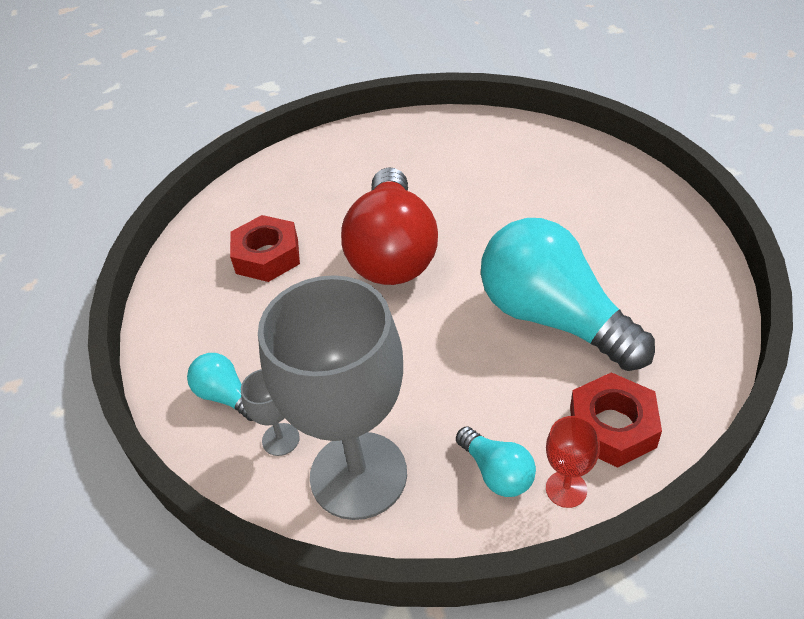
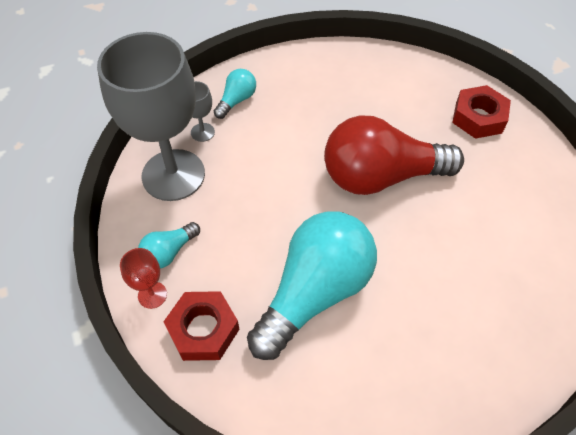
camera: 80 degrees right, 10 degrees up
red nut [230,215,300,282] -> red nut moved to [452,85,511,139]

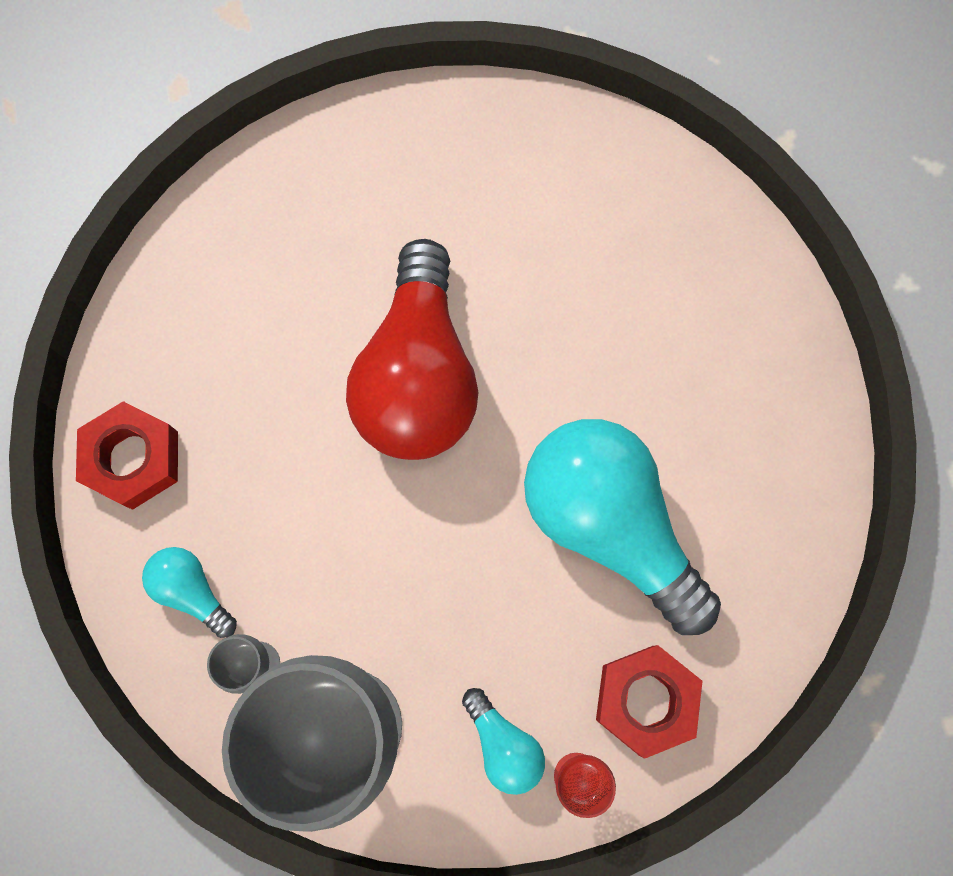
camera: 80 degrees left, 20 degrees up
red nut [452,85,511,139] -> red nut moved to [76,401,178,510]

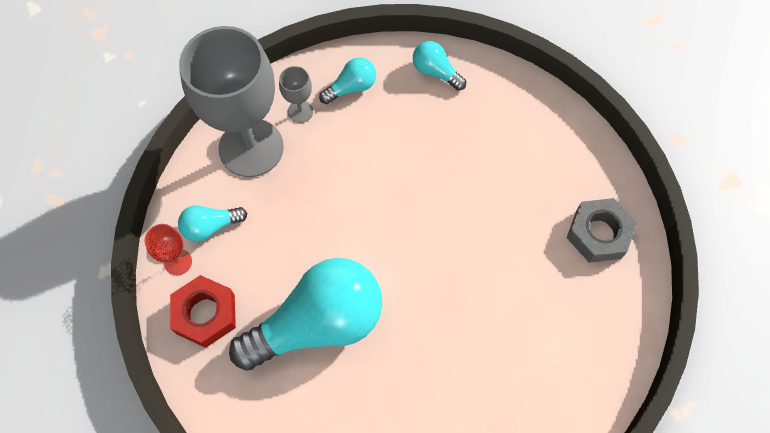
camera: 105 degrees right, 10 degrees down
red nut [76,401,178,510] -> turquoise light bulb [413,41,466,91]
red light bulb [346,239,478,460] -> none
none -> grey nut [567,198,637,263]

